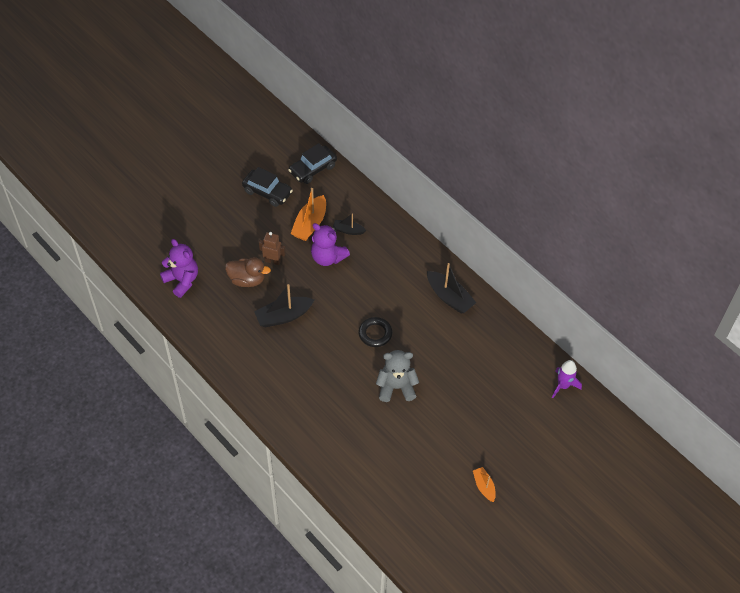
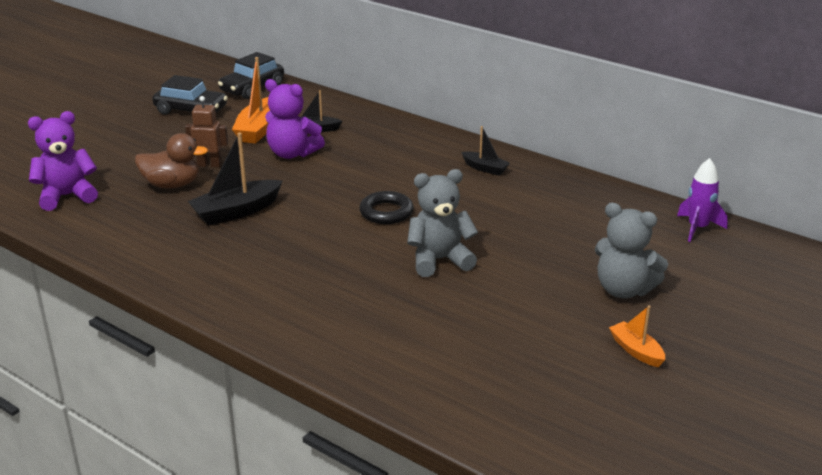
camera: 10 degrees left, 25 degrees down
purple teddy bear [160,239,198,298] -> purple teddy bear turned 60 degrees counterclockwise [28,111,98,211]
black boat [427,263,476,314] -> black boat [461,126,510,175], size x0.58
none -> grey teddy bear [595,203,668,298]

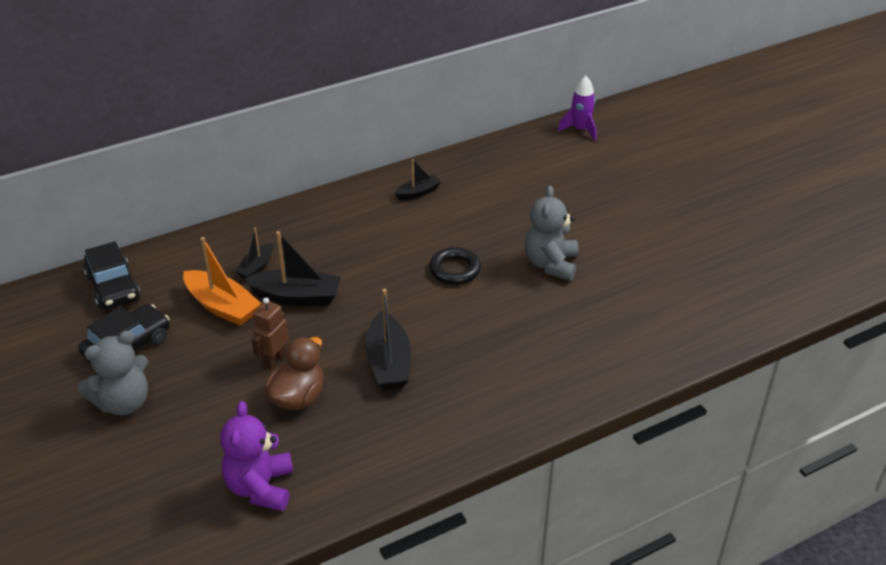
camera: 65 degrees left, 10 degrees up
purple teddy bear [265,79,325,159] -> black boat [244,231,341,306]
grey teddy bear [595,203,668,298] -> grey teddy bear moved to [78,331,148,415]
orange boat [609,306,665,367] -> none

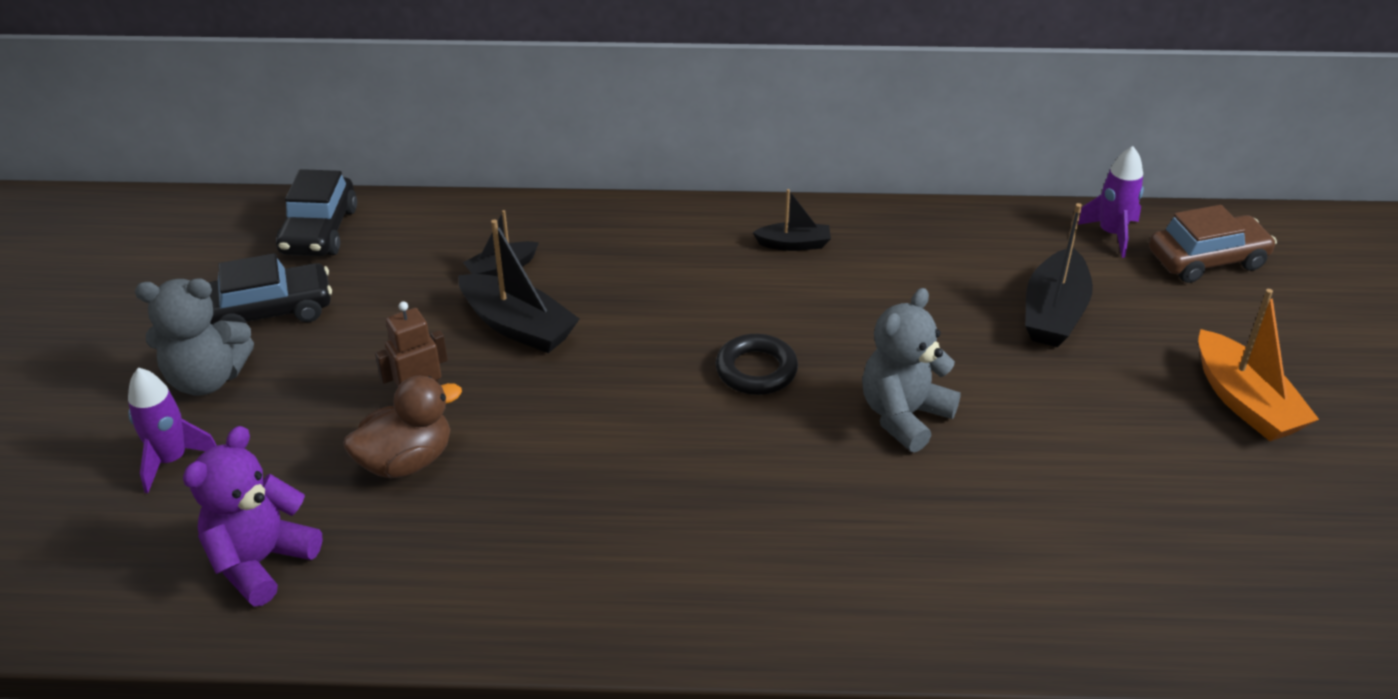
camera: 30 degrees right, 0 degrees up
orange boat [183,237,261,326] -> orange boat moved to [1198,289,1319,441]
black boat [365,289,411,390] -> black boat moved to [1025,203,1093,347]
none -> purple rocket [128,368,217,493]
none -> brown car [1149,205,1277,283]

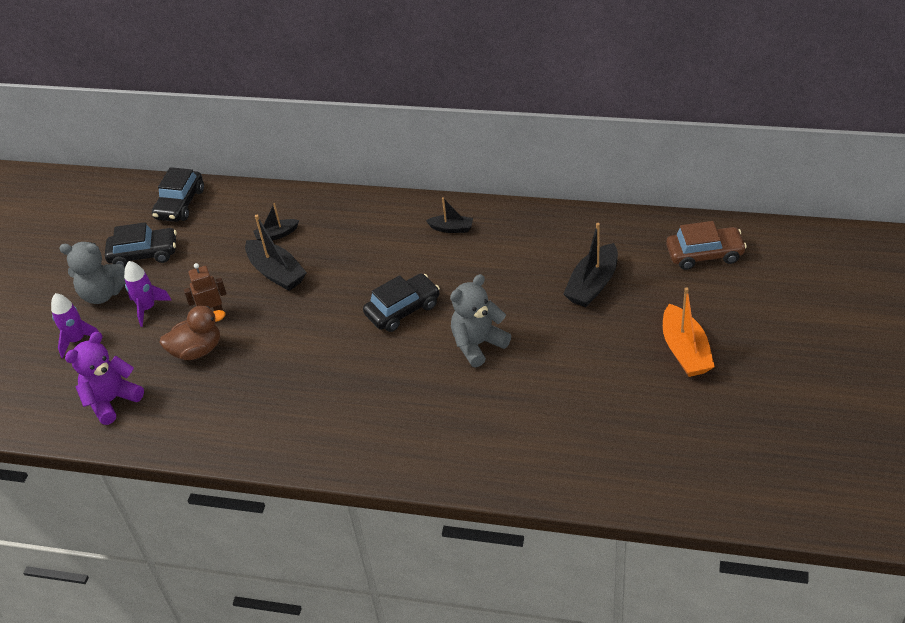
camera: 15 degrees right, 5 degrees up
black ring [716,334,798,395] -> black car [363,274,440,332]
purple rocket [1078,146,1144,258] -> purple rocket moved to [124,261,171,327]

